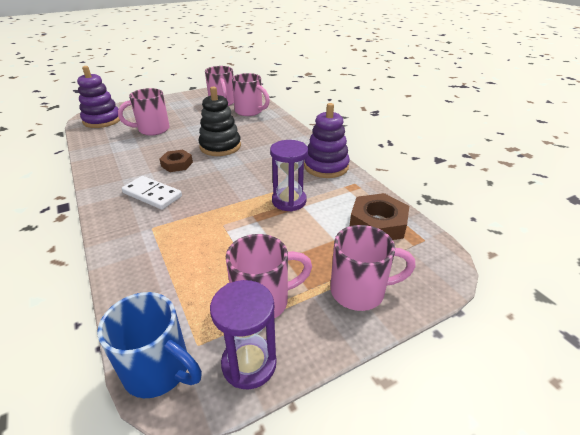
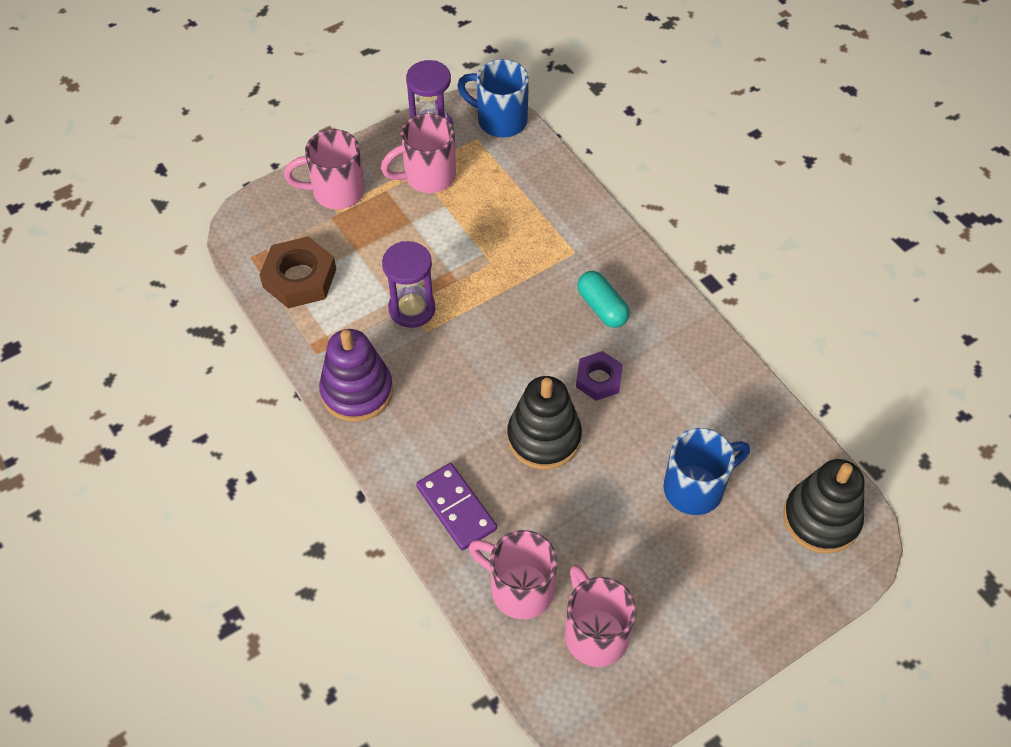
camera: 175 degrees right, 20 degrees up
purple stacking toy [77,66,120,128] -> black stacking toy [783,459,865,554]
pink mug [118,88,170,136] -> blue mug [664,428,750,515]
white domino [122,176,182,210] -> turquoise capsule [577,271,630,328]
brown nut [159,150,193,172] -> purple nut [576,351,623,401]
none -> purple domino [416,463,497,550]

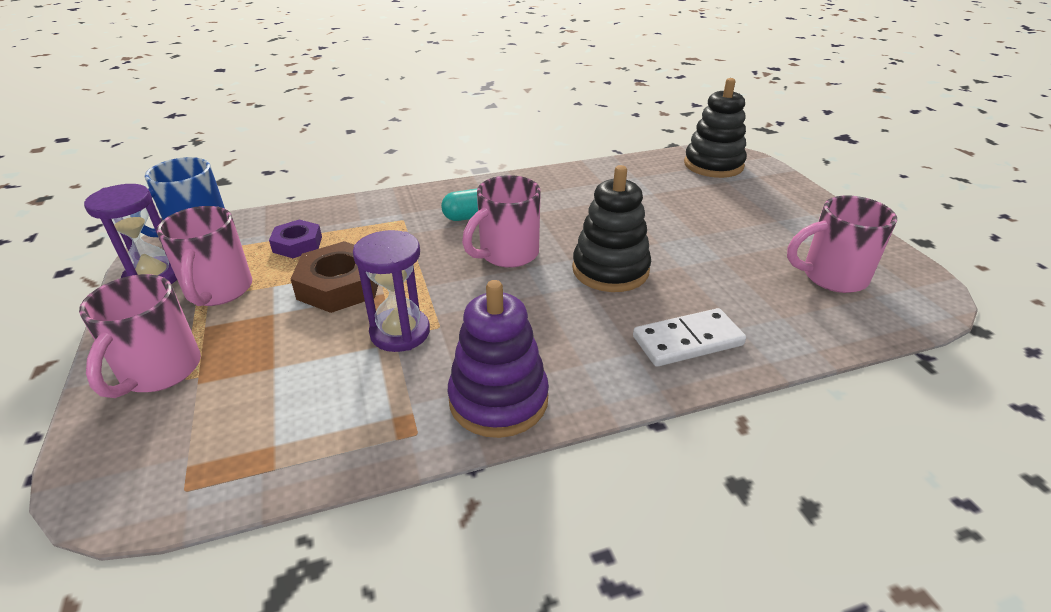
camera: 75 degrees left, 20 degrees down
brown nut [259,236,336,308] -> brown nut moved to [291,241,378,313]
purple domino [416,463,497,550] -> white domino [633,308,746,367]
pink mug [469,530,557,619] -> pink mug moved to [462,175,541,268]
purple nut [576,351,623,401] -> purple nut moved to [269,219,322,258]
blue mug [664,428,750,515] -> none

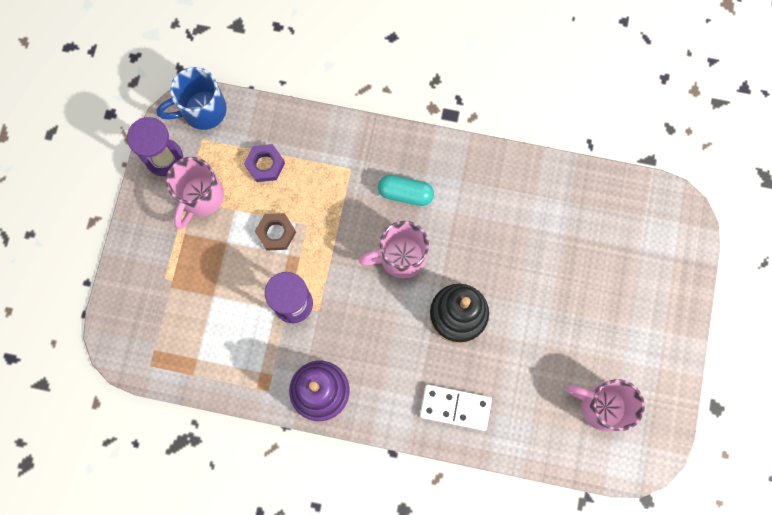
camera: 30 degrees right, 40 degrees up
pink mug [79,274,201,398] -> none
brown nut [291,241,378,313] -> brown nut [255,213,296,251], size x0.63
black stacking toy [684,78,747,178] -> none

